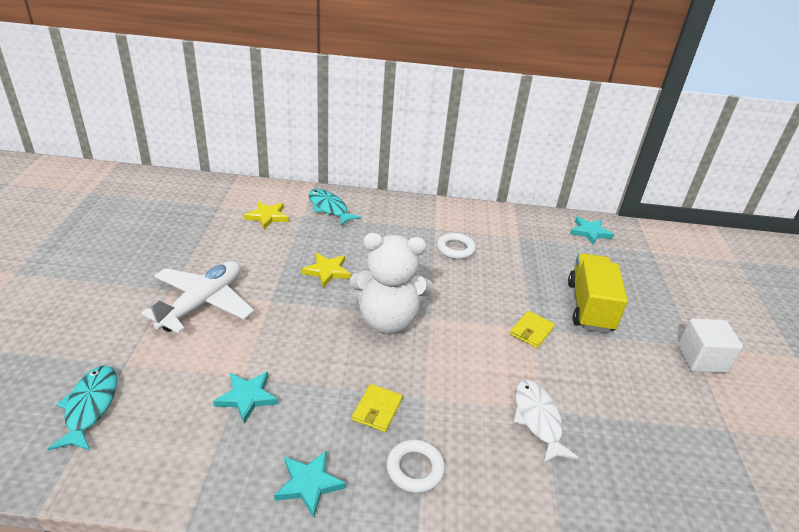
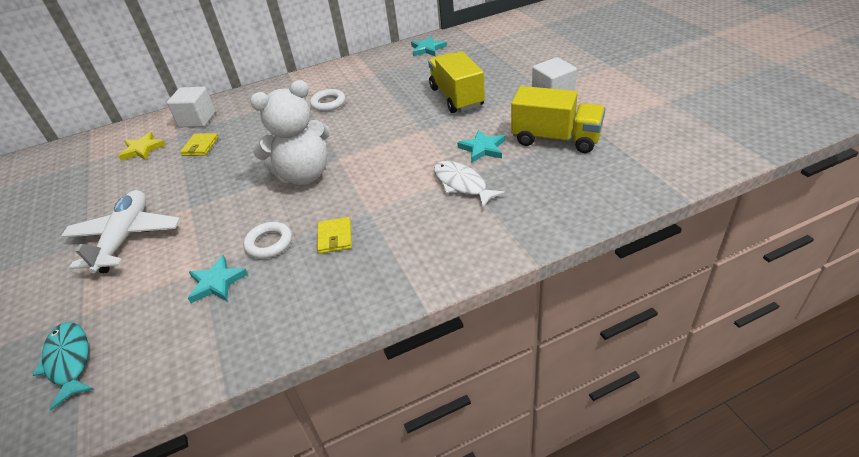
camera: 20 degrees left, 5 degrees up
turquoise star [274,450,346,517] -> turquoise star moved to [457,130,505,163]
yellow star [302,253,351,288] -> none
turquoise fish [308,189,361,225] -> white cube [167,87,216,127]
white ring [386,439,445,493] -> white ring moved to [243,222,292,259]
yellow wallet [510,311,555,348] -> yellow wallet moved to [180,133,219,156]
none -> yellow truck [511,86,605,153]

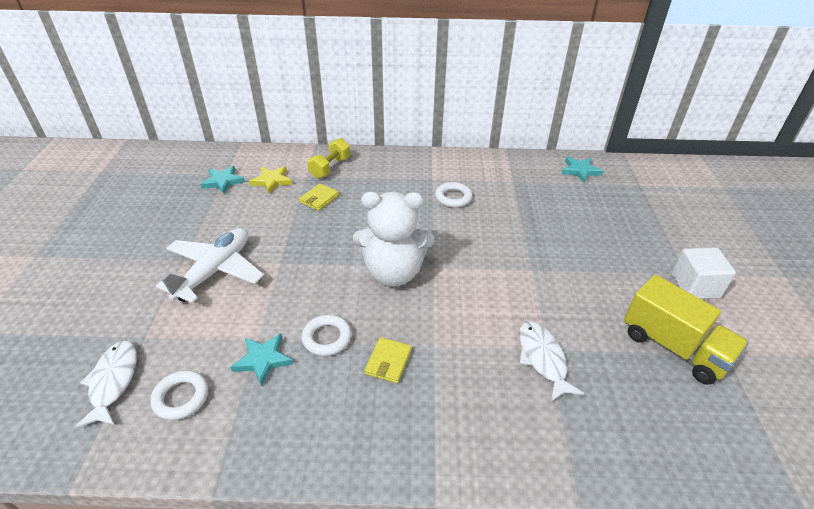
camera: 20 degrees right, 0 degrees up
turquoise fish [33,322,94,411] -> white fish [74,341,137,429]
white cube [167,87,216,127] -> yellow dumbbell [307,138,350,179]
yellow truck [428,51,485,113] -> none
turquoise star [457,130,505,163] -> turquoise star moved to [200,166,245,194]
none -> white ring [150,370,208,420]

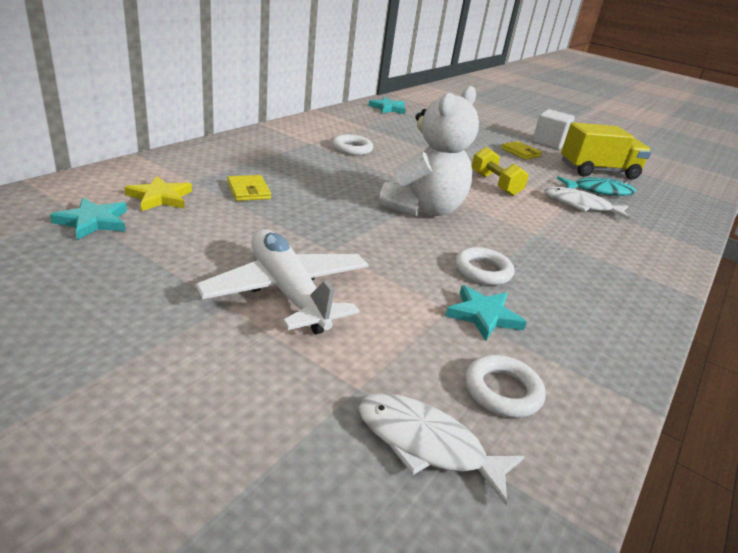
camera: 60 degrees left, 10 degrees down
yellow dumbbell [307,138,350,179] -> yellow dumbbell moved to [472,147,529,196]
yellow wallet [364,337,412,383] -> yellow wallet moved to [501,141,542,160]
none -> turquoise fish [557,176,636,196]

